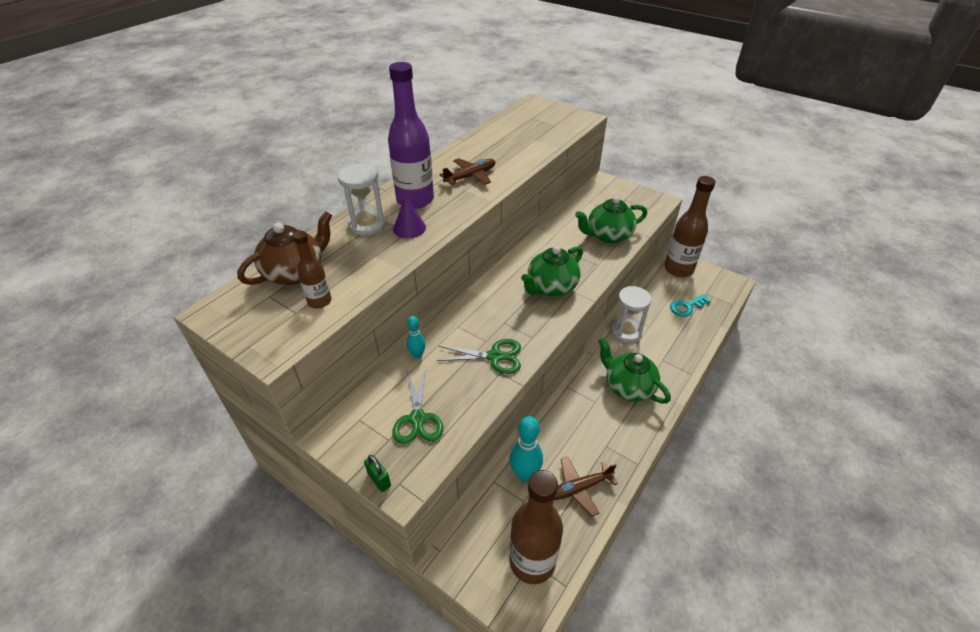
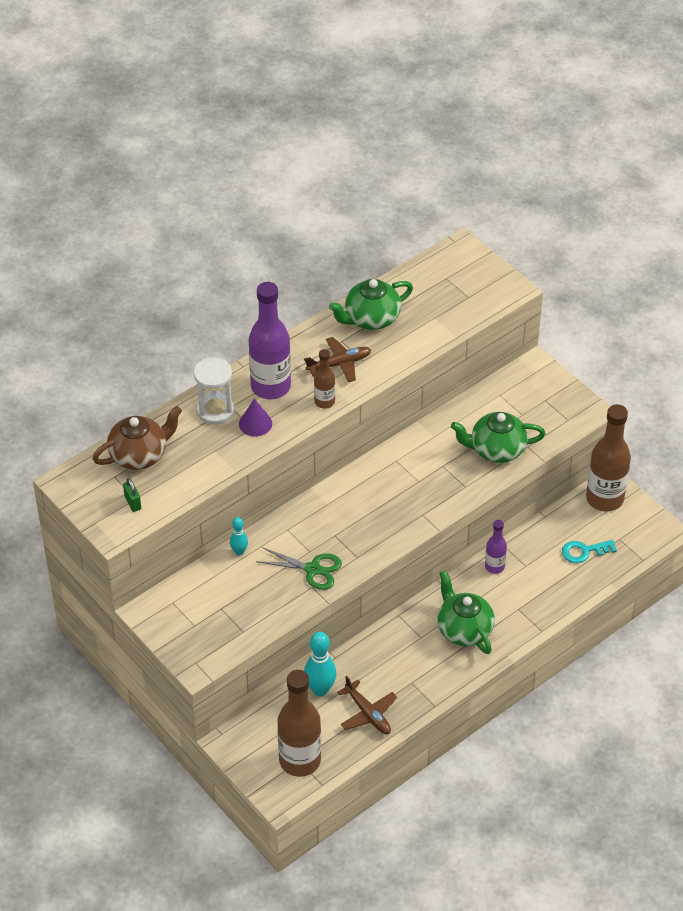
camera: 15 degrees right, 5 degrees up
brown bottle [293,231,331,308] -> brown bottle moved to [314,349,335,409]
green padlock [364,455,391,492] -> green padlock moved to [123,478,141,512]
green scissors [392,368,443,444] -> none
green teapot [521,246,583,296] -> green teapot moved to [329,279,413,330]
brown plane [554,457,618,517] -> brown plane turned 120 degrees counterclockwise [337,676,397,734]
white hourglass [611,286,652,342] -> purple bottle [485,520,507,574]

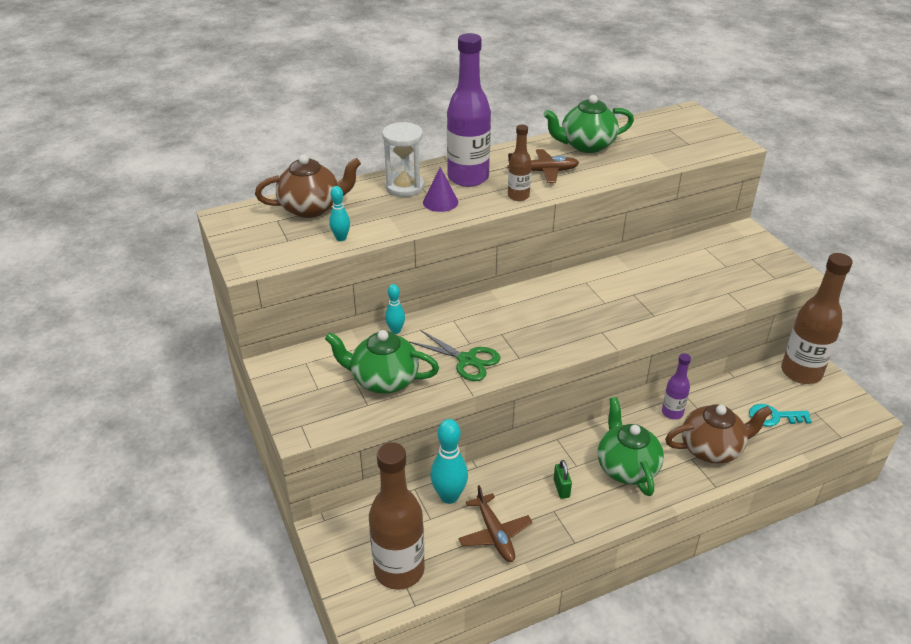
camera: 15 degrees right, 10 degrees down
green padlock [123,478,141,512] -> green padlock moved to [554,460,572,499]
green teapot [451,412,546,463] -> green teapot moved to [325,330,439,394]
none -> turquoise bowling pin [329,186,350,241]
none -> brown teapot [665,404,773,464]

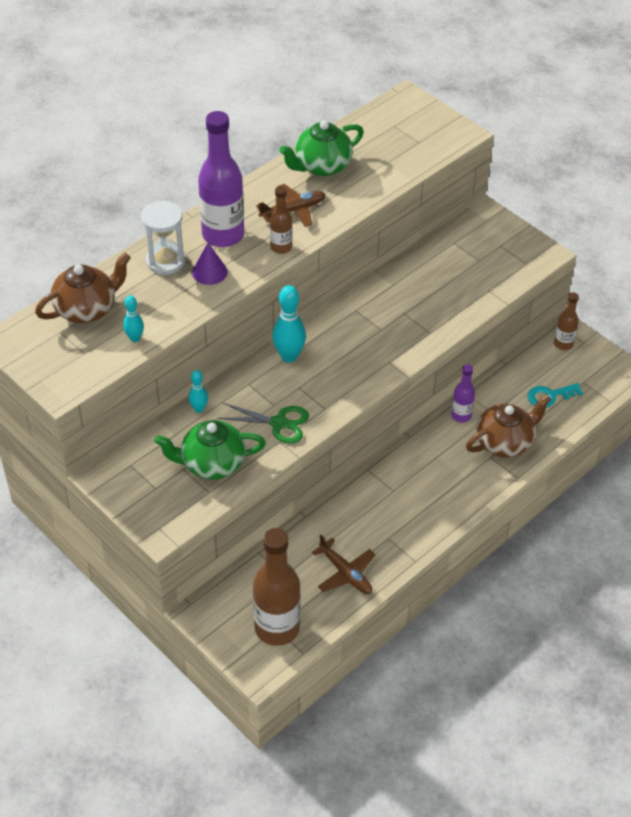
camera: 20 degrees left, 10 degrees up
turquoise bowling pin [430,419,468,504] -> turquoise bowling pin moved to [272,285,306,362]
green padlock [554,460,572,499] -> none
green teapot [598,397,664,496] -> none
brown bottle [781,253,853,384] -> brown bottle [554,292,579,350], size x0.51

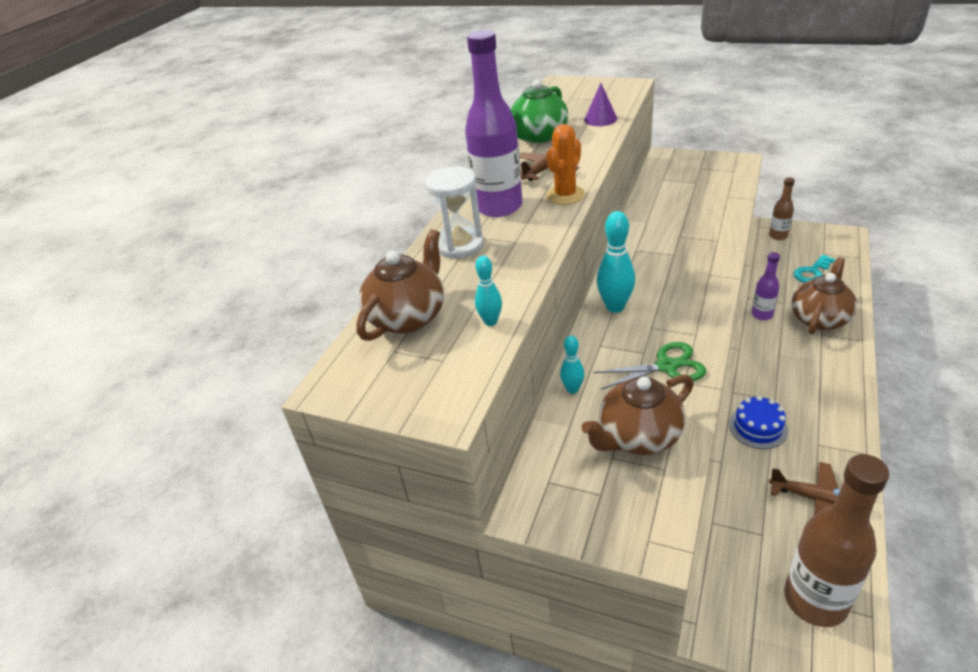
camera: 20 degrees left, 10 degrees down
green teapot [155,420,266,479] -> brown teapot [581,375,694,455]
purple cone [192,243,228,285] -> purple cone moved to [584,83,617,126]
brown bottle [270,186,292,254] -> orange cactus [546,124,585,205]
none -> blue cake [729,396,788,449]

